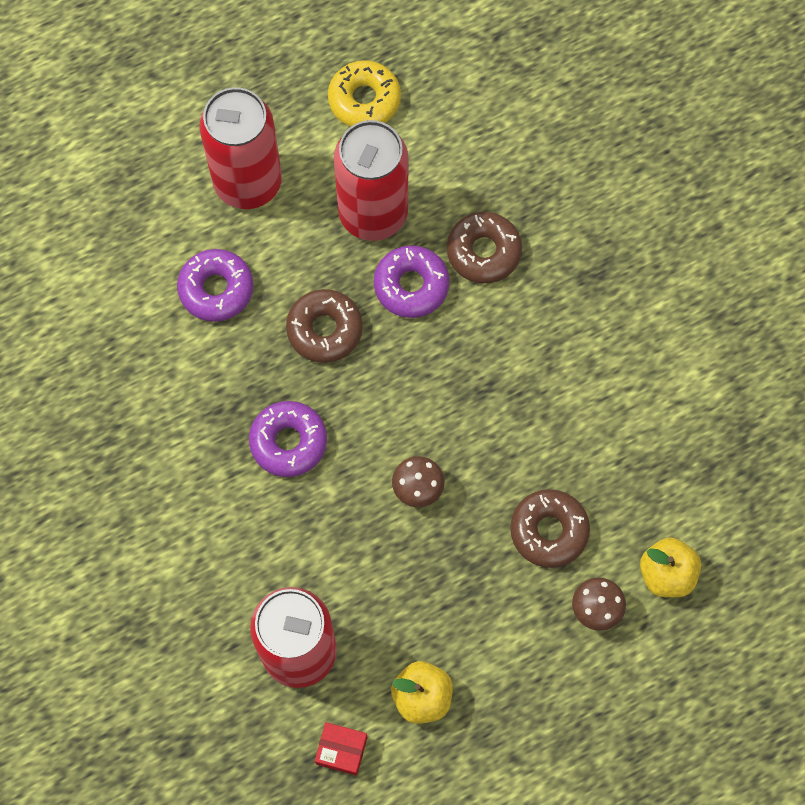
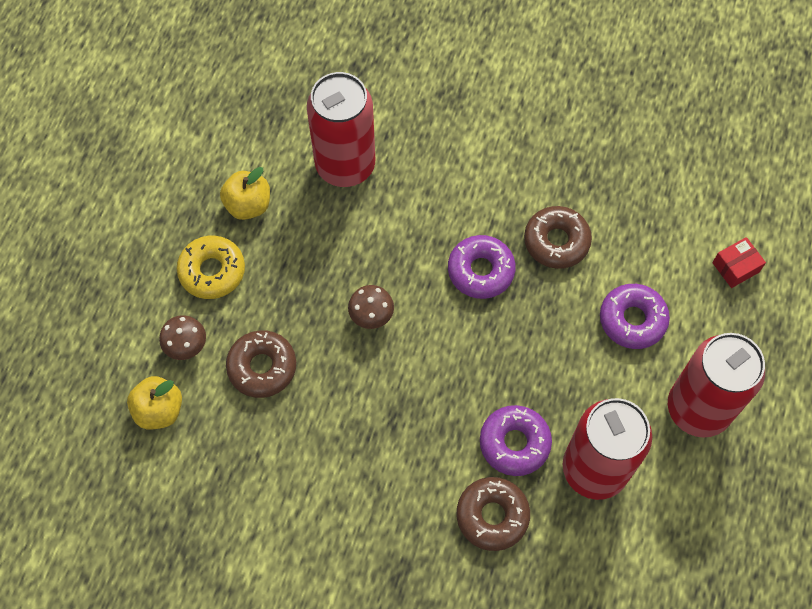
camera: 135 degrees right, 5 degrees down
brown donut [286,289,363,363] -> brown donut moved to [524,206,592,269]
red box [315,722,367,776] -> red box moved to [712,237,766,288]
yellow donut [328,60,401,126] -> yellow donut moved to [177,236,245,299]

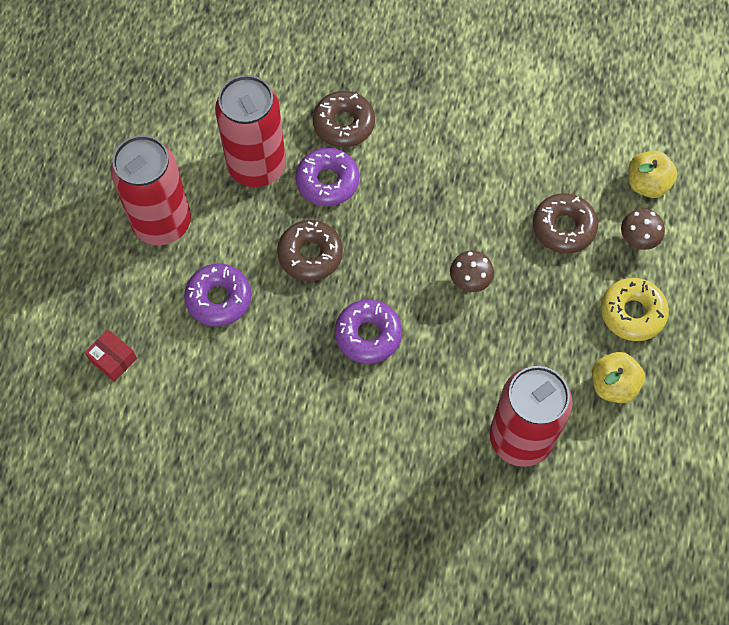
camera: 175 degrees right, 0 degrees up
brown donut [524,206,592,269] -> brown donut moved to [277,220,343,281]
red box [712,237,766,288] -> red box turned 75 degrees clockwise [85,329,137,382]

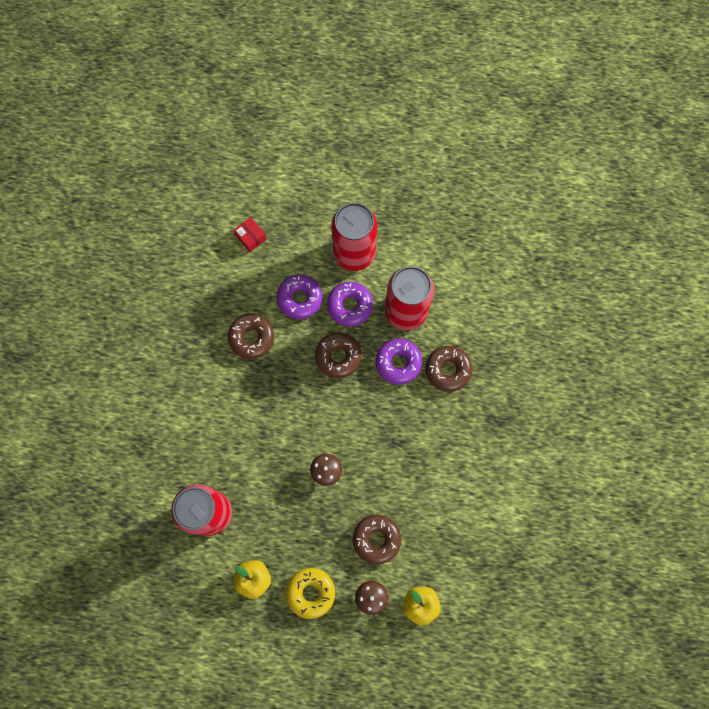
camera: 85 degrees right, 10 degrees up
red box [85,329,137,382] -> red box turned 75 degrees counterclockwise [234,217,267,252]
purple donut [335,299,402,364] -> purple donut moved to [327,282,373,327]
none -> brown donut [228,313,274,359]

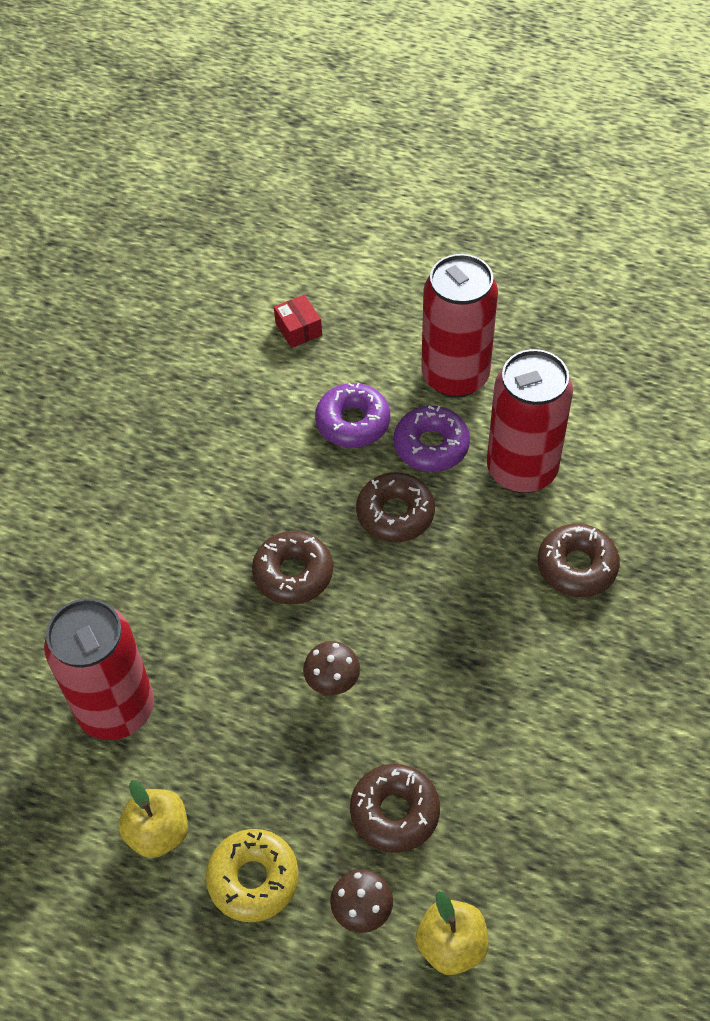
camera: 15 degrees right, 20 degrees down
brown donut [228,313,274,359] -> brown donut moved to [252,531,333,604]
purple donut [376,339,422,385] -> none

